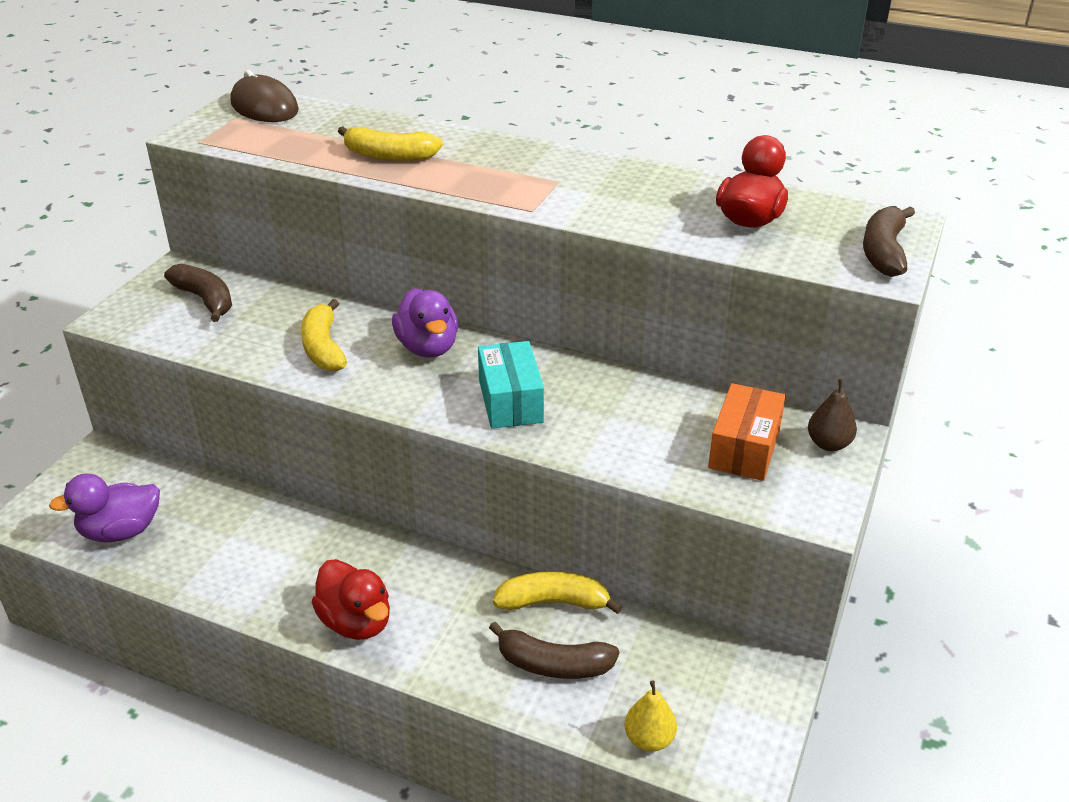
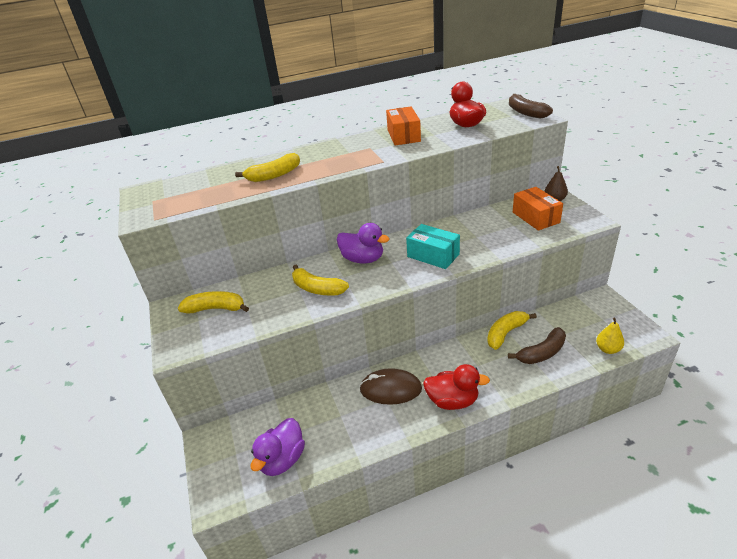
camera: 40 degrees left, 0 degrees up
brown banana [164,264,232,322] -> yellow banana [178,291,249,313]
brown mouse [230,70,299,122] -> brown mouse moved to [359,368,422,405]
none -> orange box [386,106,421,145]

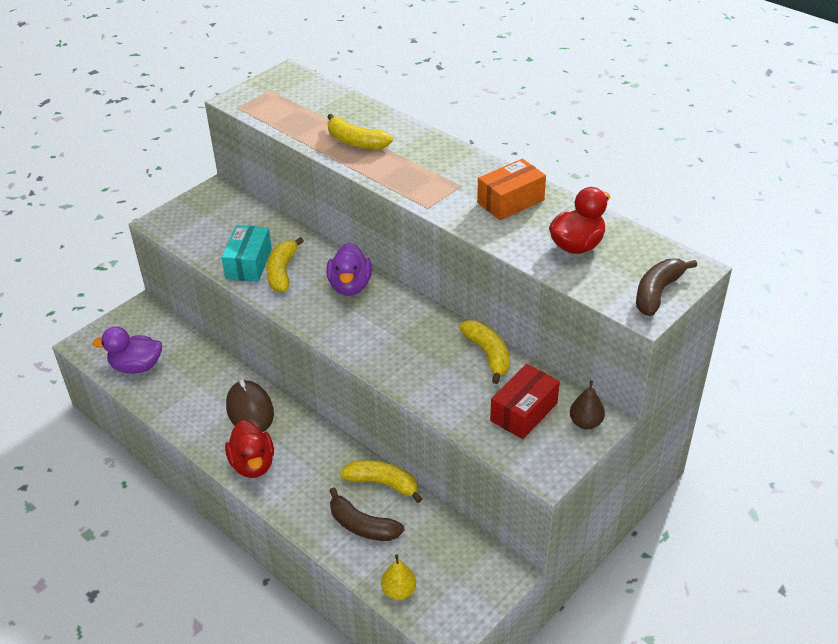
camera: 60 degrees right, 5 degrees up
yellow banana [178,291,249,313] -> yellow banana moved to [459,320,510,384]
turquoise box [406,224,460,269] -> turquoise box moved to [221,225,272,282]
orange box [513,187,563,231] -> red box [490,364,560,439]

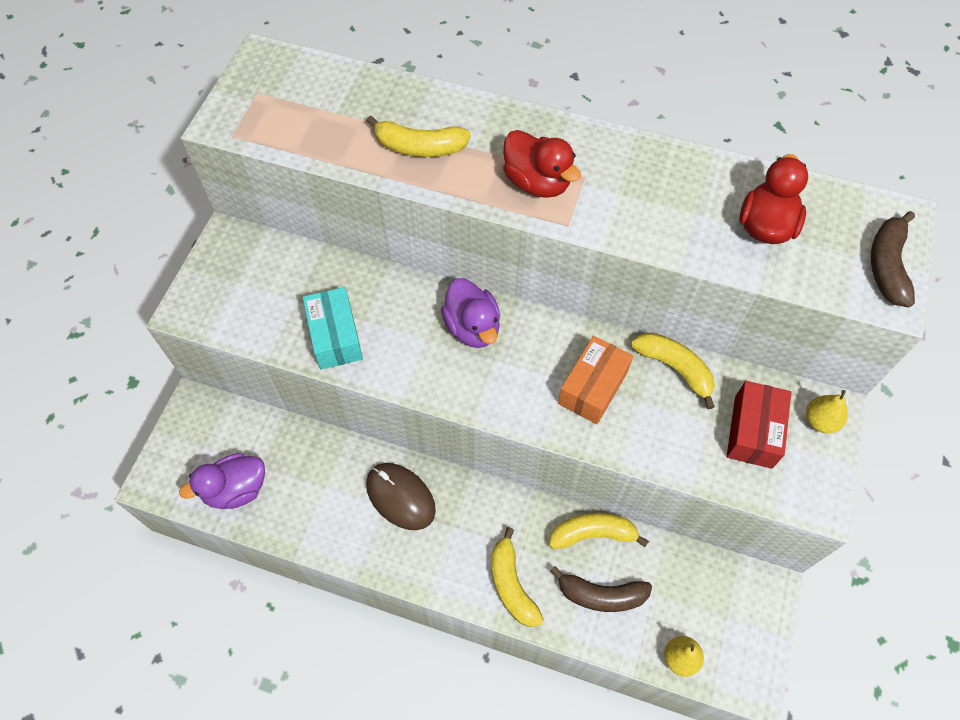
camera: 25 degrees left, 20 degrees up
red duck [225,420,274,478] -> red duck moved to [503,130,581,198]
yellow banana [266,237,304,292] -> yellow banana moved to [491,527,544,627]
orange box [477,159,546,220] -> orange box moved to [558,336,633,424]
brown pear [570,381,605,429] -> yellow pear [806,390,848,434]

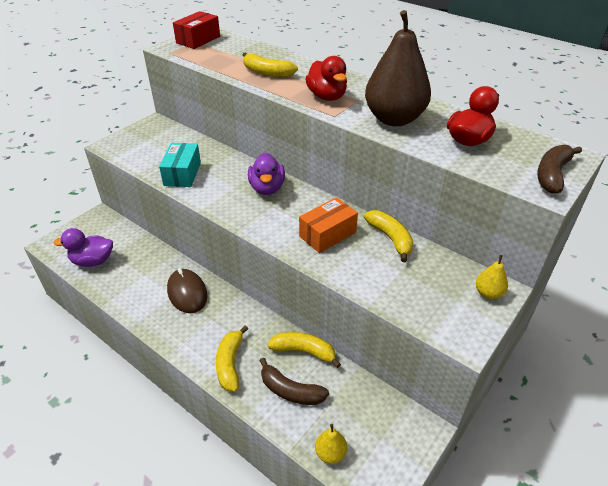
camera: 20 degrees right, 20 degrees down
red box [727,381,791,469] -> red box moved to [173,11,220,49]
none -> brown pear [365,10,431,126]

